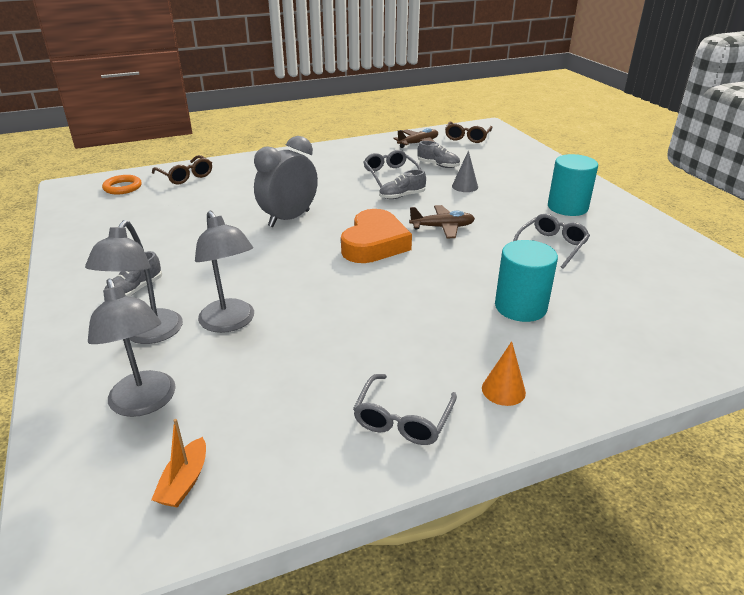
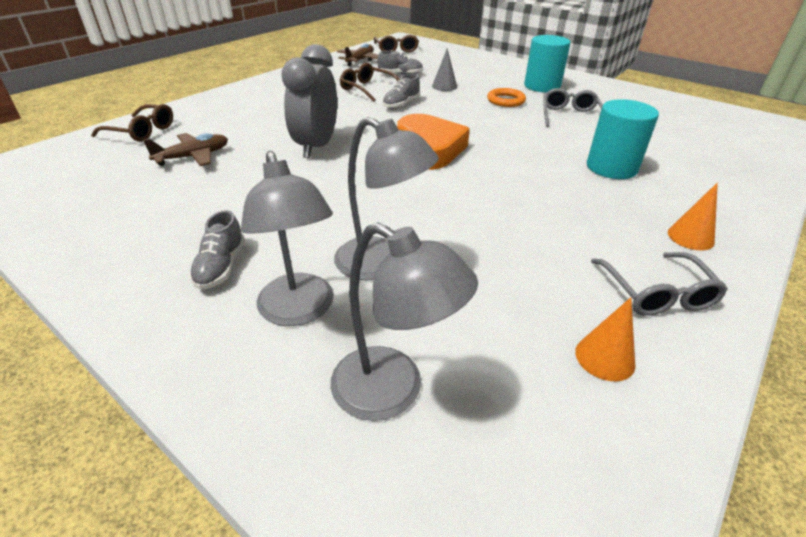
camera: 30 degrees left, 5 degrees up
orange ring [102,175,142,195] -> orange ring moved to [487,88,526,107]
orange boat [151,419,206,508] -> none
grey glasses [364,150,421,188] -> brown glasses [340,63,400,102]
brown plane [409,205,475,238] -> brown plane moved to [143,133,228,166]
none -> orange cone [575,297,635,381]

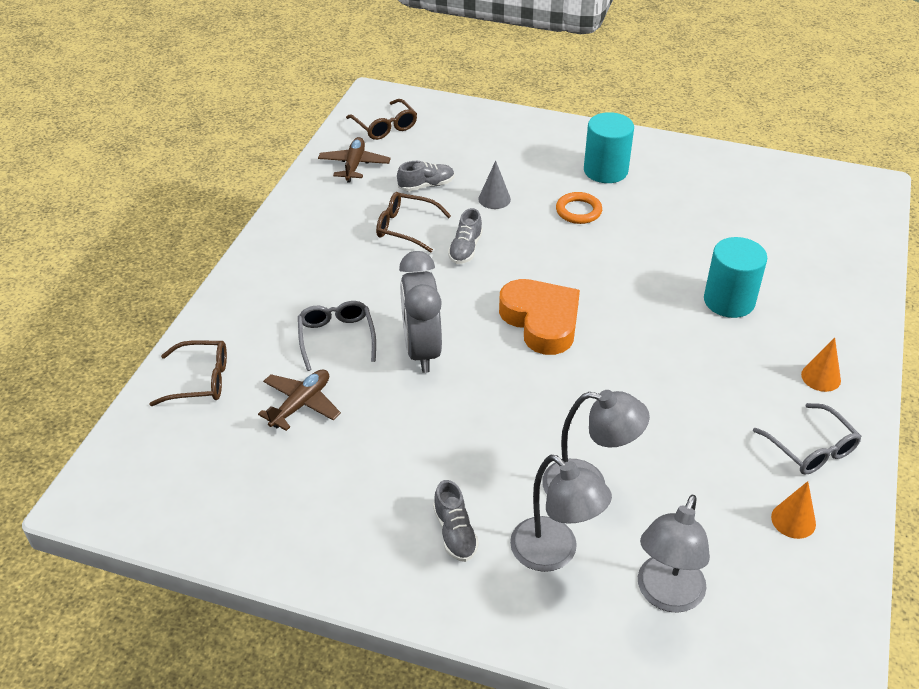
camera: 20 degrees left, 5 degrees up
grey lamp [331,222,478,421] -> grey lamp turned 105 degrees clockwise [638,495,710,613]
grey glasses [544,88,603,127] -> grey glasses moved to [298,301,376,371]

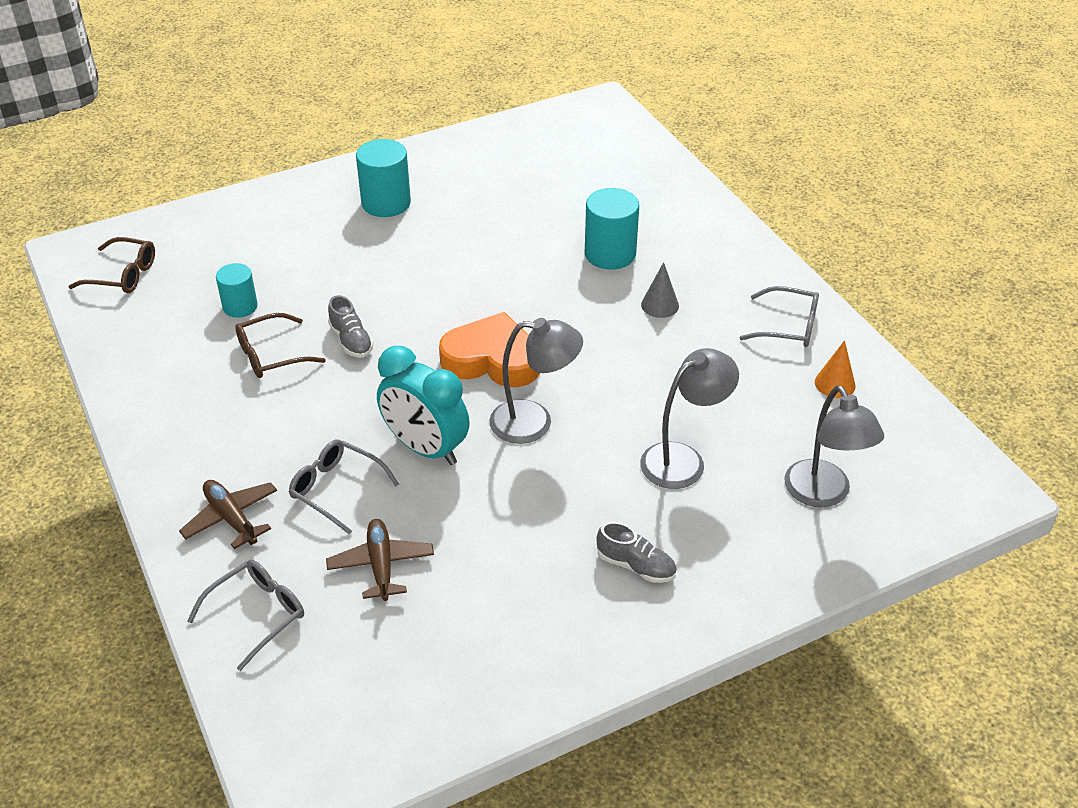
camera: 45 degrees left, 0 degrees up
brown glasses [150,340,227,406] -> grey glasses [187,560,304,671]
brown plane [318,137,391,183] -> brown plane moved to [179,480,277,549]
grey shoe [397,161,454,192] -> turquoise cylinder [216,263,258,318]
grey clock [399,251,442,373] -> turquoise clock [377,346,470,465]
grey cone [478,160,511,209] -> grey cone moved to [641,262,679,318]
grey lamp [510,455,612,572] -> grey lamp moved to [489,318,583,444]
orange ring [556,192,602,224] -> none
orange cone [801,338,841,392] -> none

